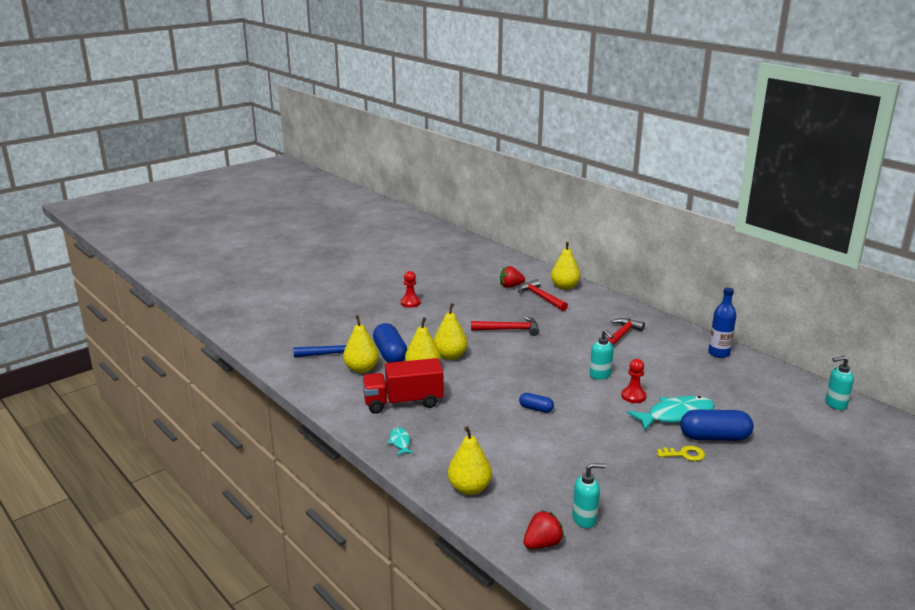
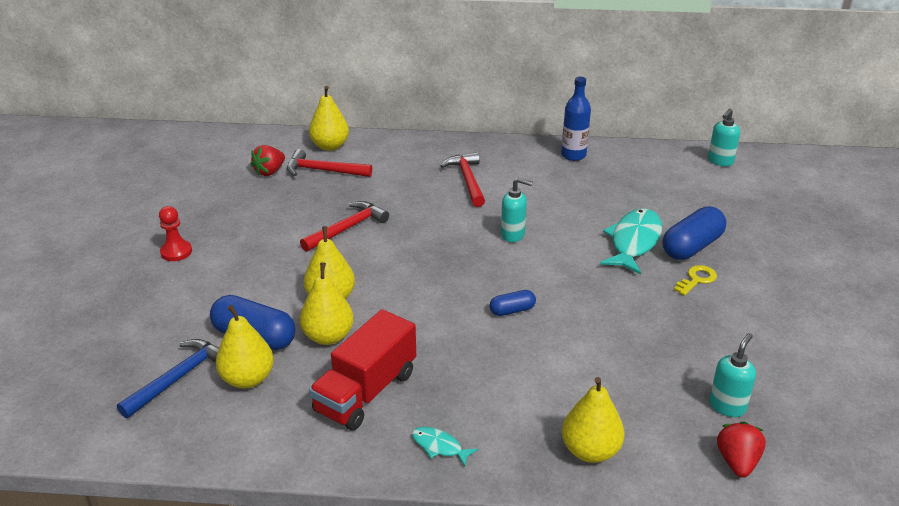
camera: 45 degrees left, 10 degrees up
red pawn [621,359,646,403] -> none

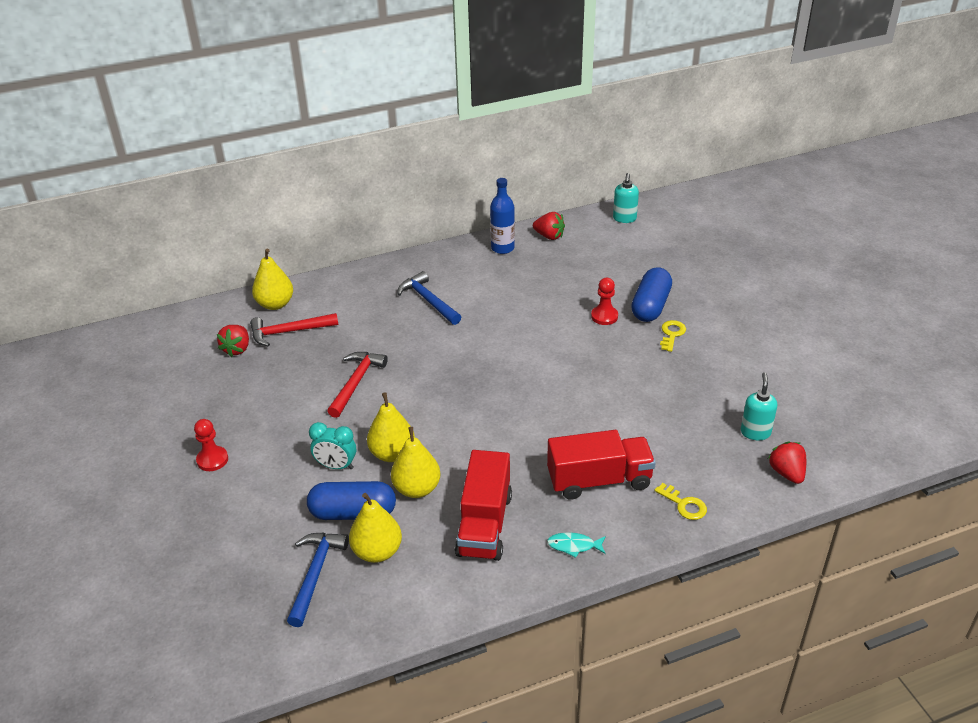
camera: 25 degrees left, 5 degrees up
red hammer [441,152,485,207] -> blue hammer [397,271,461,325]
blue capsule [490,290,536,316] -> none
turquoise soap dispenser [501,178,533,242] -> none
yellow pear [562,377,624,463] -> yellow key [654,483,707,520]
turquoise fish [600,208,662,275] -> red pawn [591,278,618,325]
none -> turquoise clock [309,422,356,470]
none -> red strawberry [533,212,565,240]
none -> red truck [547,430,656,500]

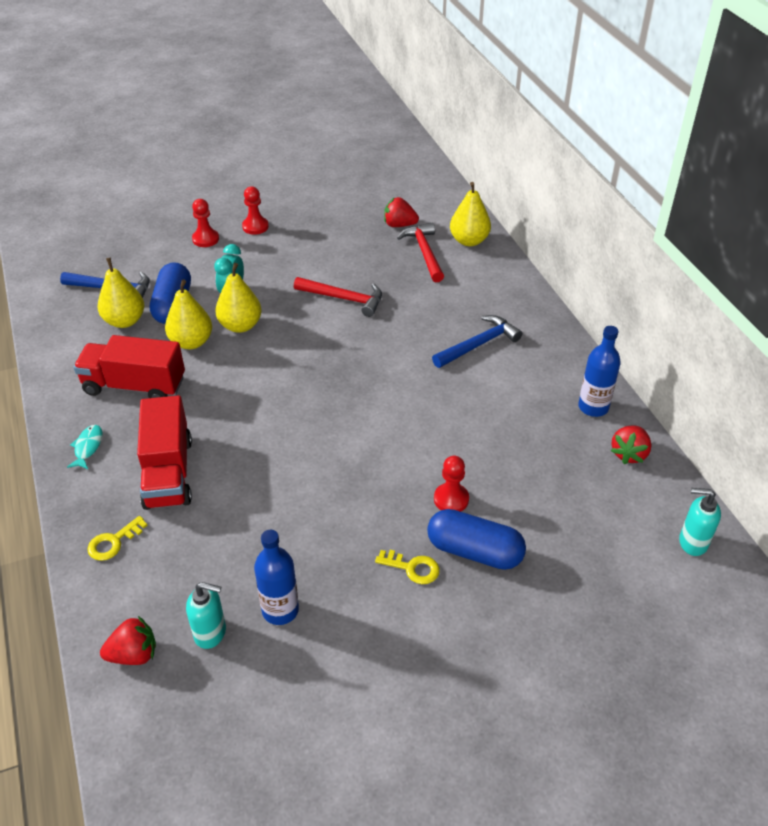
camera: 90 degrees right, 5 degrees up
none -> red pawn [192,199,219,247]
none -> blue bottle [254,530,299,625]

